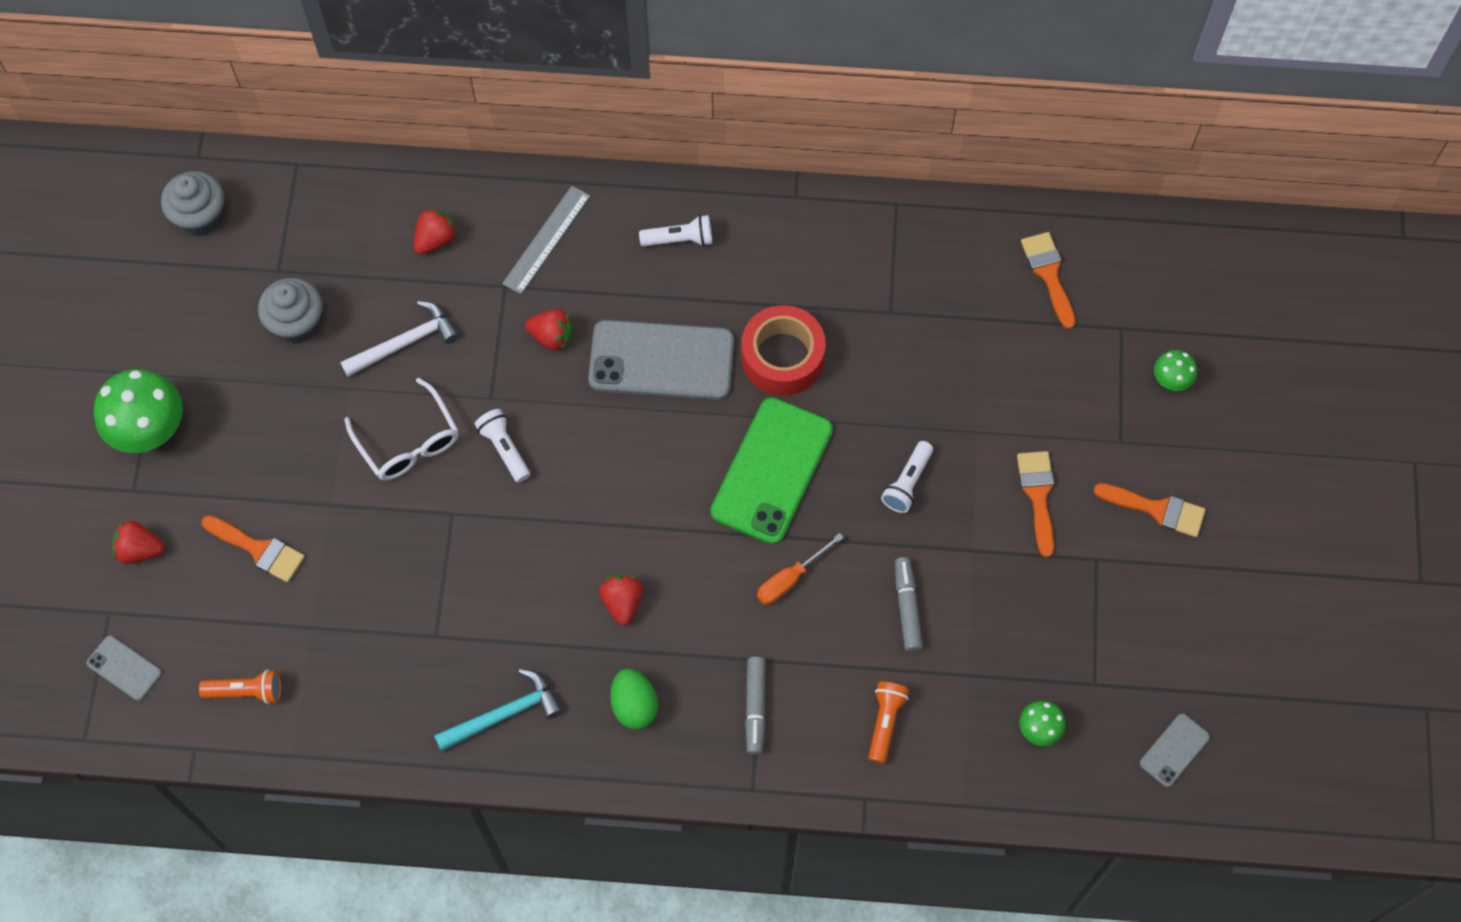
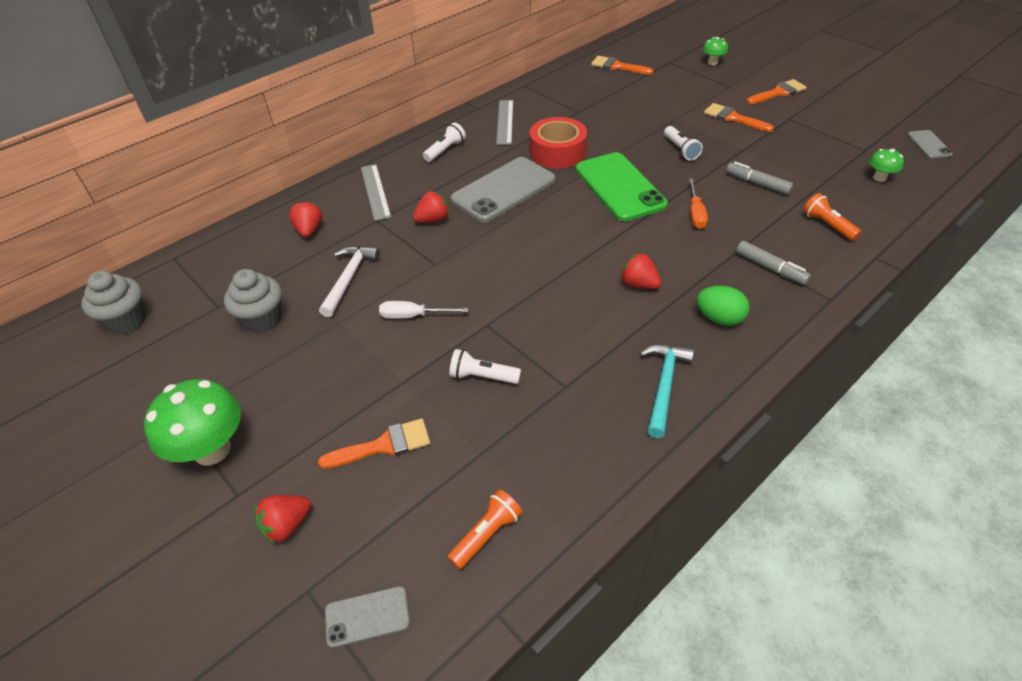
camera: 45 degrees left, 20 degrees down
white glasses [345,378,459,480] -> white screwdriver [379,301,468,319]
white flashlight [475,409,530,483] -> white flashlight moved to [449,349,521,384]
none -> grey ruler [496,100,513,145]

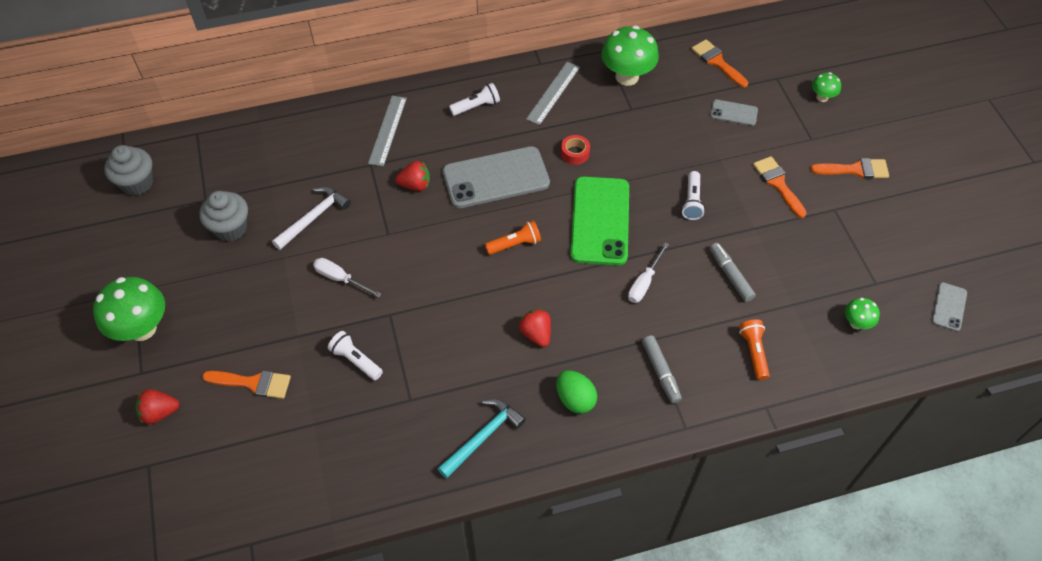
camera: 25 degrees right, 10 degrees up
red strawberry [289,201,322,238] -> none
grey phone [325,586,410,648] -> grey phone moved to [710,99,758,126]
orange flashlight [447,490,523,570] -> orange flashlight moved to [485,220,541,255]
red tape [530,117,587,168] -> red tape [561,135,590,165], size x0.49
orange screwdriver [689,178,708,229] -> white screwdriver [628,242,669,303]
none -> green mushroom [601,26,659,86]

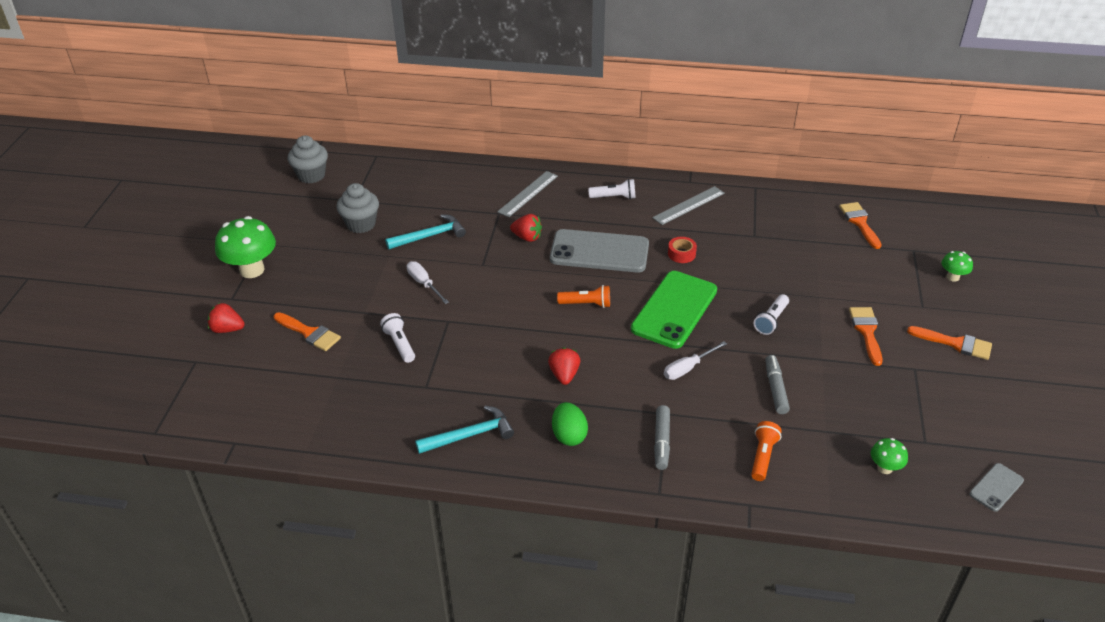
camera: 25 degrees right, 15 degrees down
white hammer [272,186,351,250] -> turquoise hammer [385,214,466,249]
green mushroom [601,26,659,86] -> none
grey phone [710,99,758,126] -> none

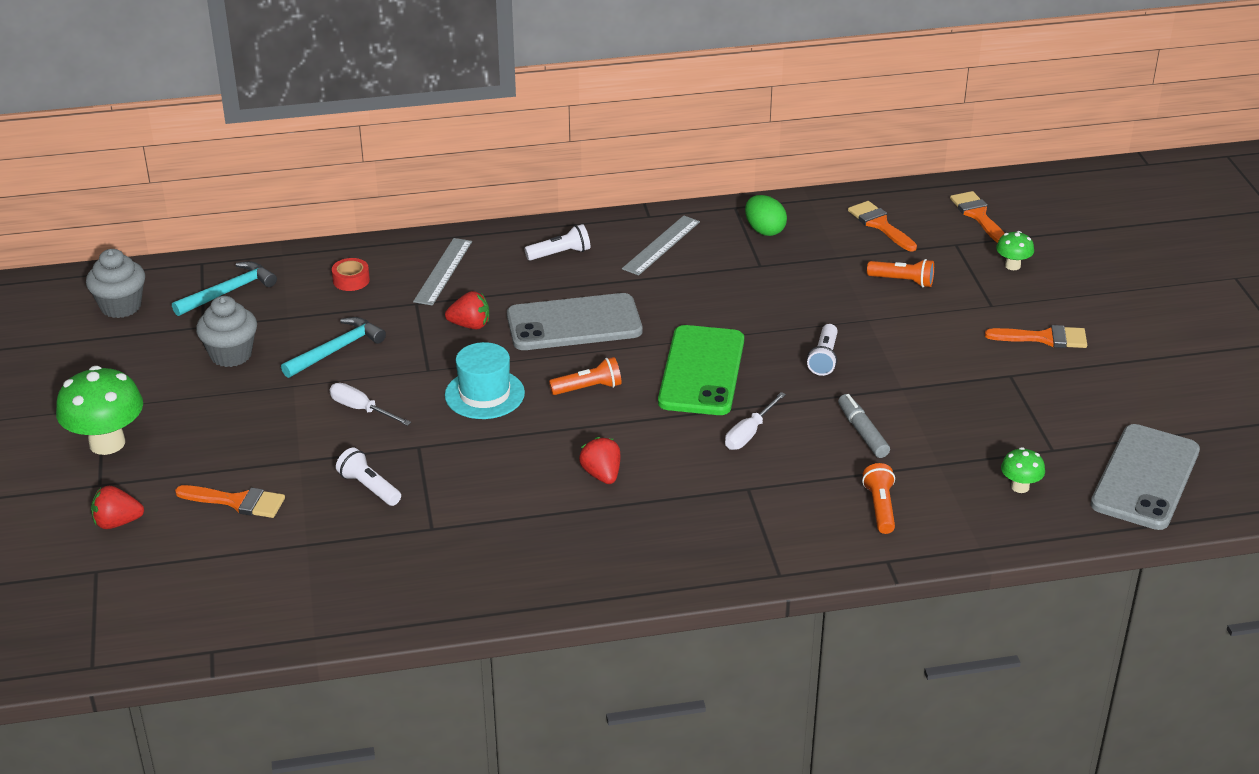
camera: 20 degrees left, 5 degrees down
turquoise hammer [415,406,514,454] -> turquoise hammer moved to [172,261,277,316]
green egg [552,402,588,446] -> green egg moved to [745,195,787,236]
grey marker [654,405,670,470] -> none
red tape [668,237,697,263] -> red tape moved to [332,258,370,291]
orange brush [849,307,883,366] -> orange brush moved to [950,191,1004,243]
grey phone [969,463,1024,512] -> grey phone [1090,424,1200,530], size x2.11
none -> turquoise hat [445,342,525,419]
none -> orange flashlight [867,259,934,287]

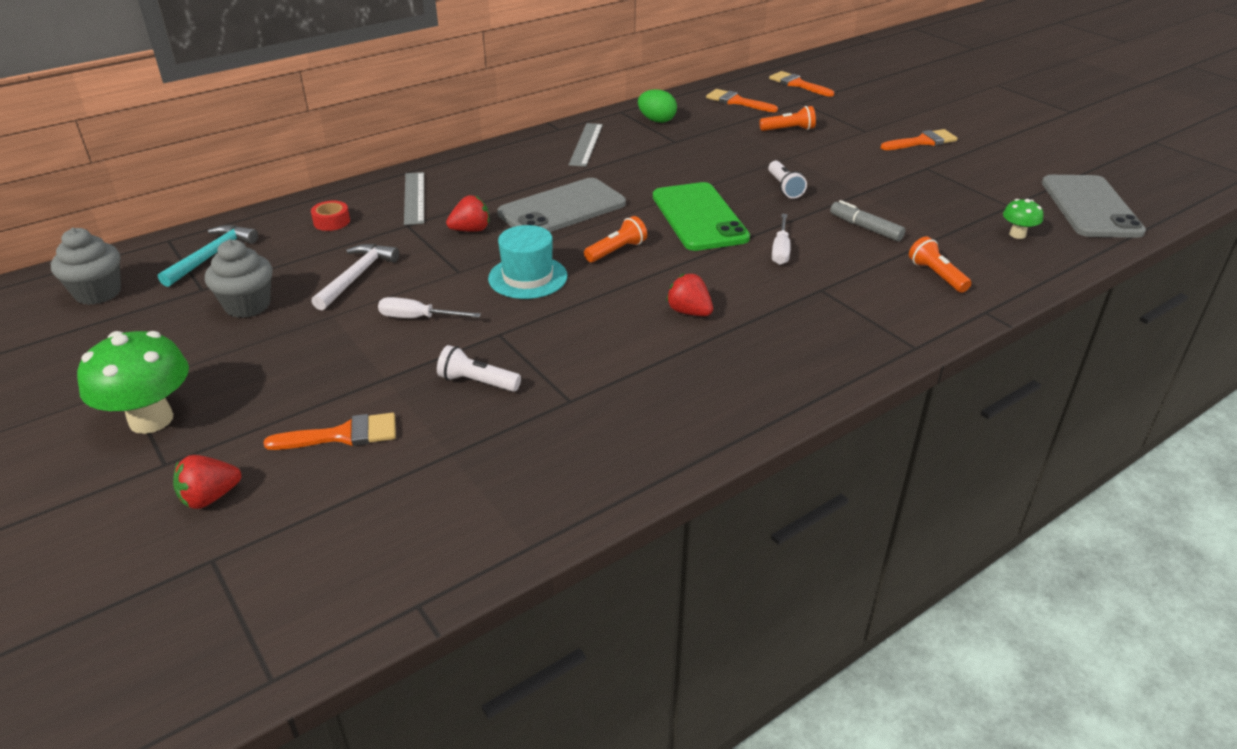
camera: 25 degrees left, 0 degrees up
turquoise hammer [281,317,386,378] -> white hammer [311,244,399,310]
white flashlight [524,224,590,261] -> none
green mushroom [996,231,1034,270] -> none

